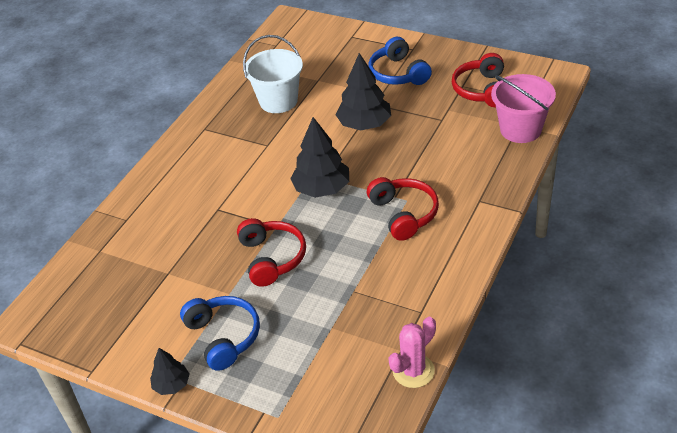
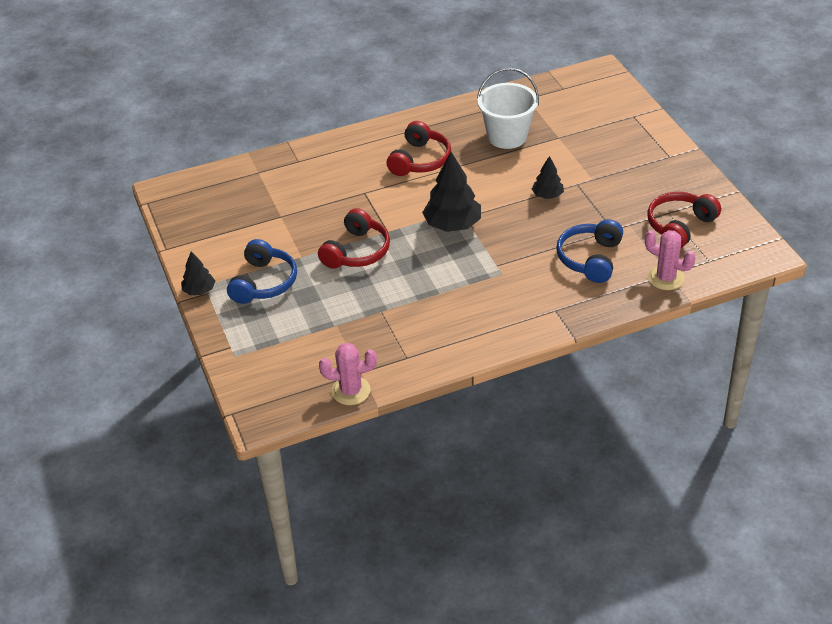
camera: 40 degrees right, 0 degrees up
black tree [336,53,391,131] -> black tree [532,156,564,199], size x0.56
red headphones [367,177,439,241] -> red headphones moved to [387,121,451,176]
blue headphones [368,37,432,85] -> blue headphones moved to [556,219,623,283]
pink bucket [491,74,556,143] -> pink cactus [645,230,696,290]

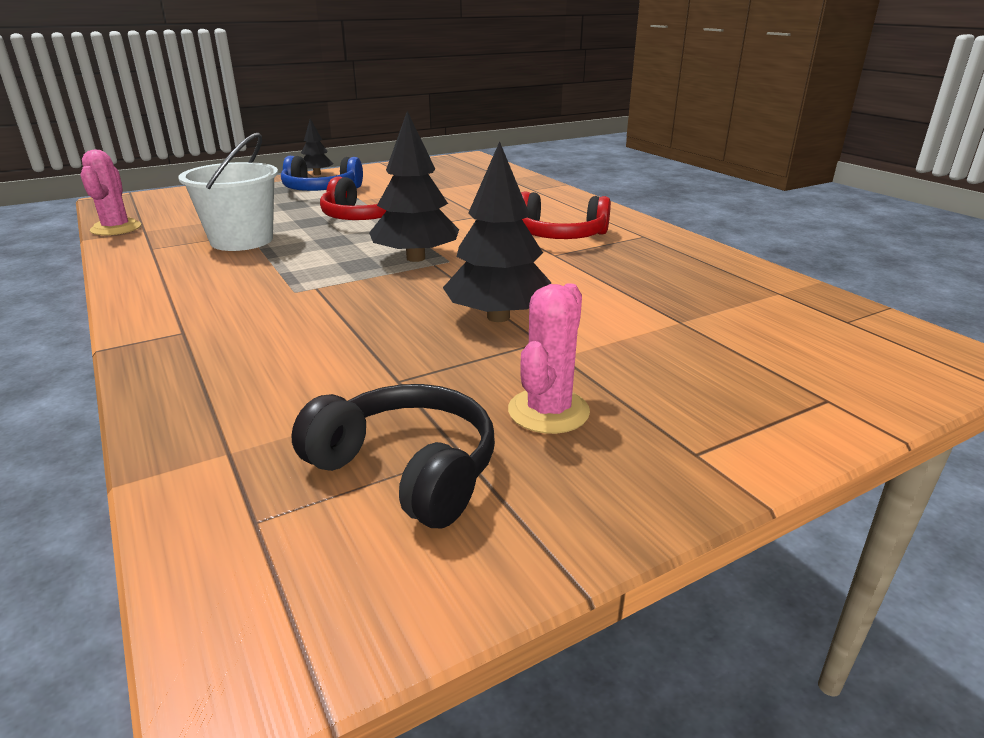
camera: 80 degrees right, 15 degrees down
white bucket [477,68,539,149] -> white bucket moved to [178,133,278,251]
black tree [532,156,564,199] -> black tree [443,141,551,322], size x1.80
blue headphones [556,219,623,283] -> none
pink cactus [645,230,696,290] -> pink cactus moved to [508,283,590,434]
red headphones [647,192,721,248] -> black headphones [292,384,495,528]

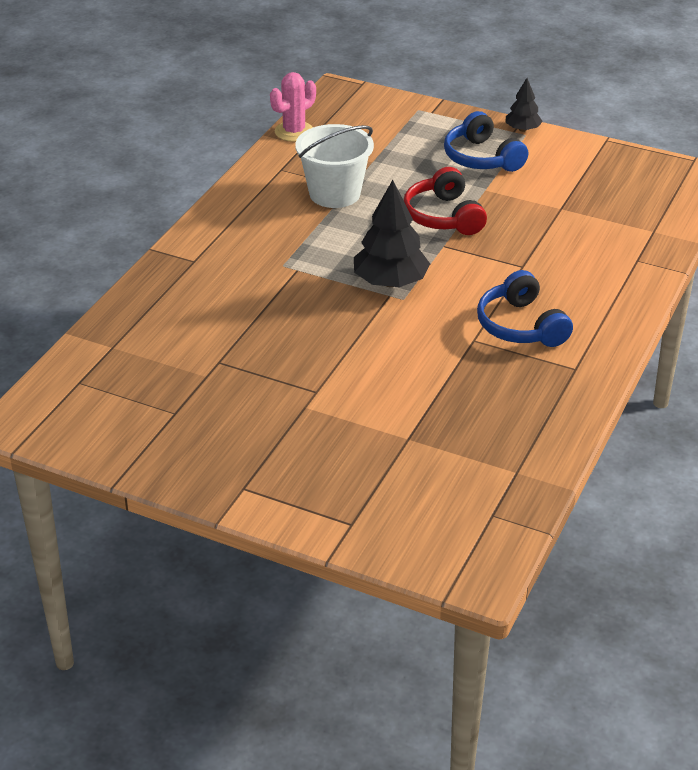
camera: 55 degrees right, 10 degrees up
black headphones [292,384,495,528] -> none
black tree [443,141,551,322] -> none
pink cactus [508,283,590,434] -> none
red headphones [521,191,611,239] -> blue headphones [477,270,573,347]

